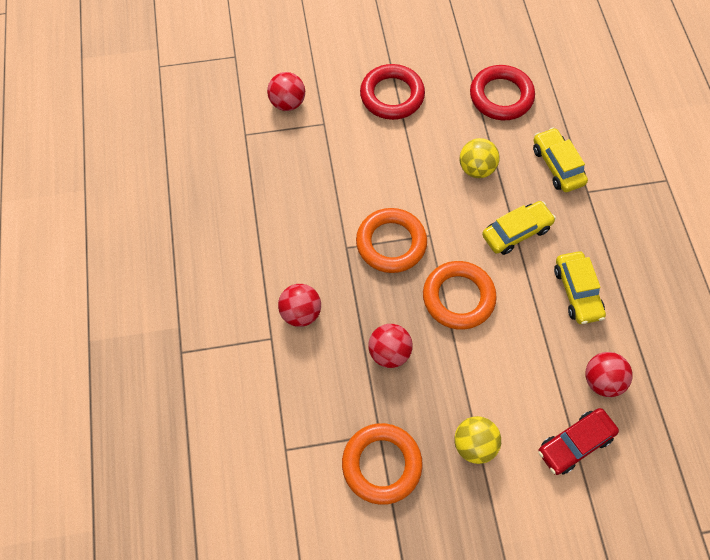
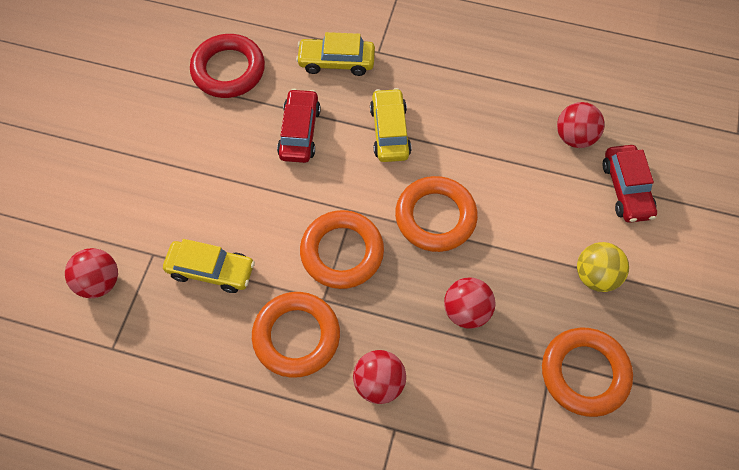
camera: 65 degrees left, 0 degrees up
red ring [360,64,425,120] -> none
yellow ball [460,138,500,178] -> red car [277,89,321,163]
yellow car [554,251,606,324] -> yellow car moved to [163,239,255,293]
none -> orange ring [252,292,340,378]

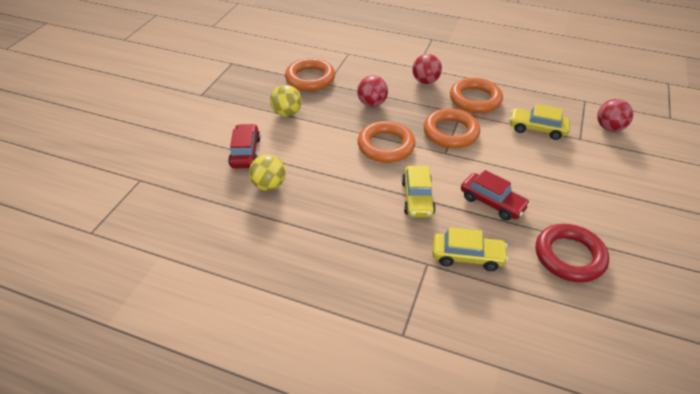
camera: 175 degrees left, 20 degrees down
red car [277,89,321,163] -> red car turned 60 degrees counterclockwise [461,170,530,221]
red ball [557,102,605,148] -> yellow ball [249,154,286,191]

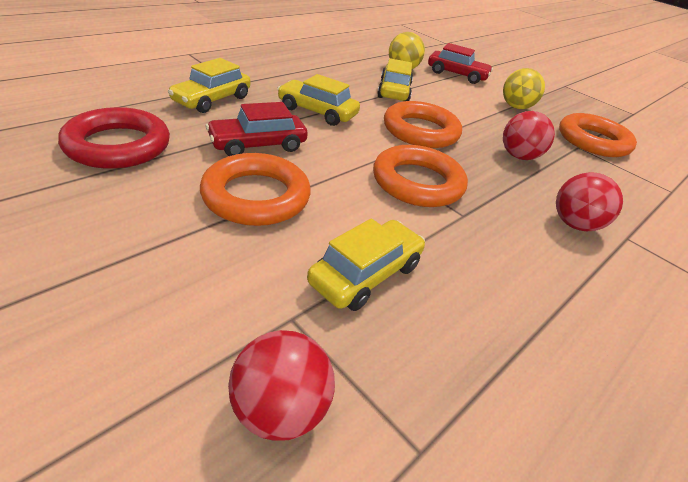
camera: 110 degrees right, 5 degrees down
orange ring [450,78,503,113] -> orange ring moved to [200,153,311,226]
none -> yellow car [377,58,413,101]

